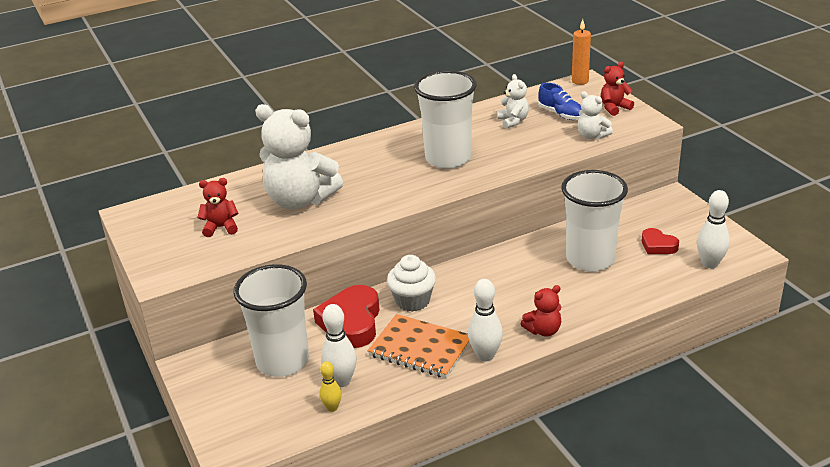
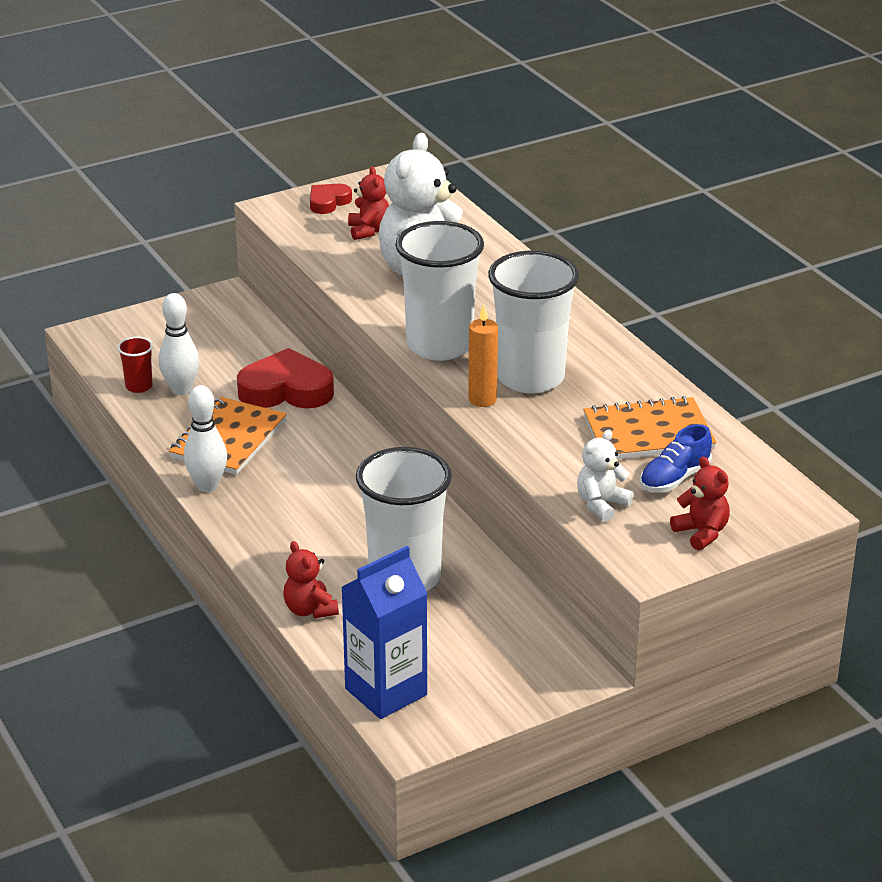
camera: 85 degrees right, 0 degrees up
white cup [234,264,309,377] -> white cup moved to [395,221,484,361]
yellow bowling pin [319,361,342,412] -> red cup [117,337,153,393]
white cupcake [387,255,436,312] -> none
white teddy bear [497,74,529,129] -> orange notebook [584,396,716,459]
red teddy bear [521,285,561,337] -> red teddy bear moved to [284,541,339,619]
orange candle [572,19,591,85] -> orange candle moved to [468,304,498,407]
red heart [642,228,679,254] -> red heart moved to [310,184,352,214]
white bowling pin [697,190,730,268] -> blue carton [341,546,428,719]

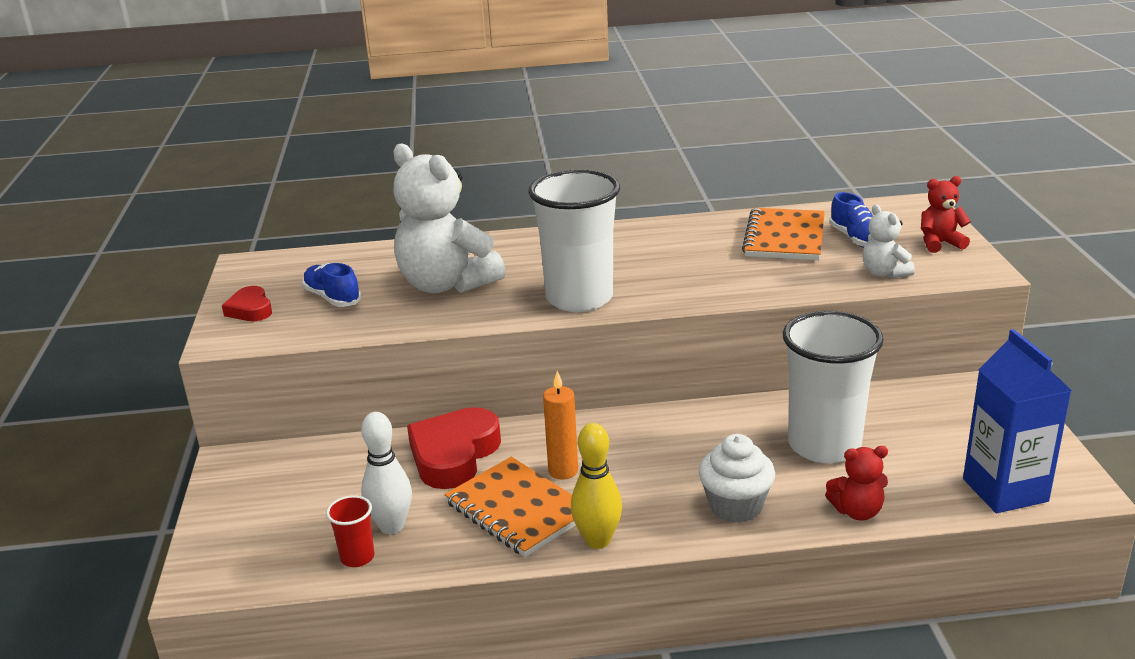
camera: 65 degrees left, 5 degrees down
white bowling pin [184,385,227,492] -> yellow bowling pin [571,423,622,549]
red teddy bear [348,166,389,240] -> blue shoe [302,263,361,307]
orange candle [468,304,498,407] -> orange candle moved to [543,371,578,480]
white cup [488,251,579,393] -> none
none -> white cupcake [699,434,775,523]

